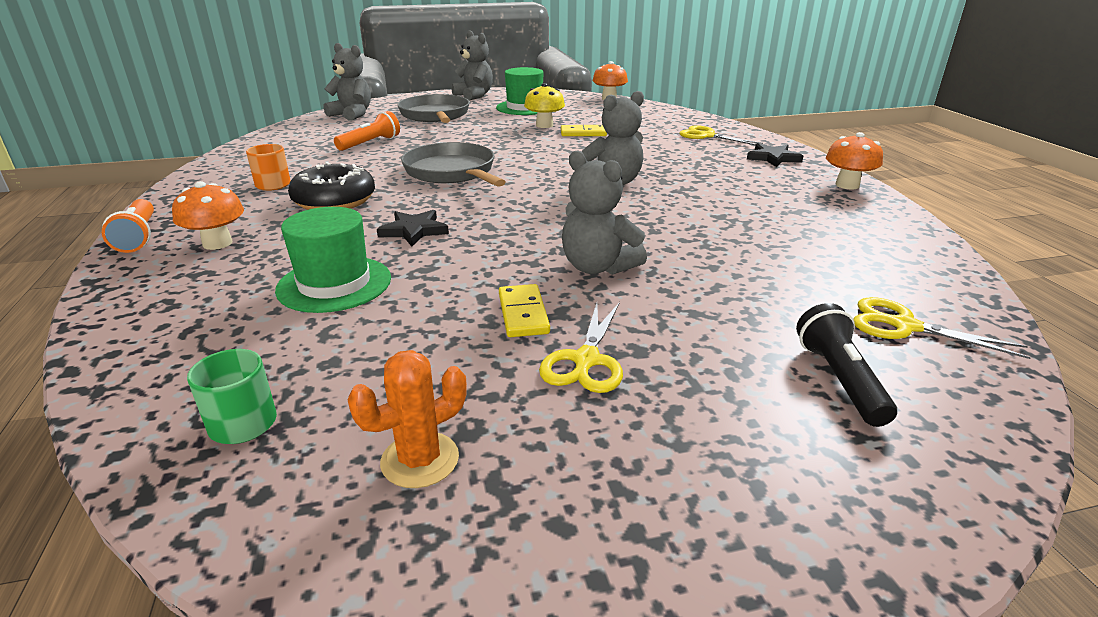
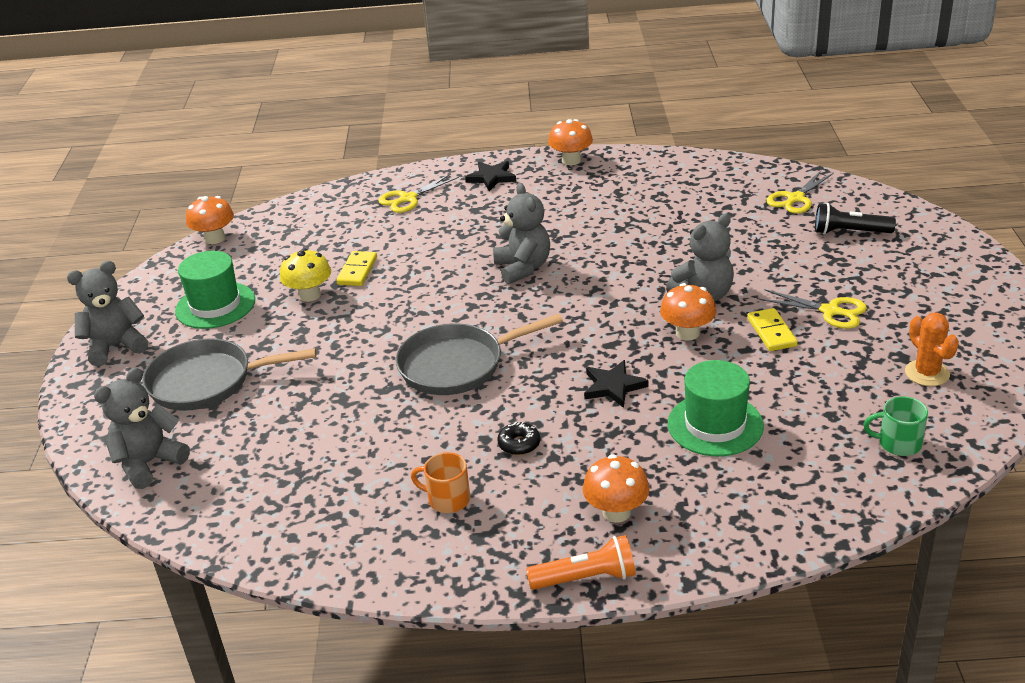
camera: 75 degrees left, 5 degrees up
black donut [288,162,375,210] -> black donut [497,422,540,455], size x0.47
orange flashlight [334,111,400,151] -> none
yellow domino [499,284,550,337] -> yellow domino turned 75 degrees clockwise [747,308,798,351]
none -> orange mushroom [660,283,716,341]

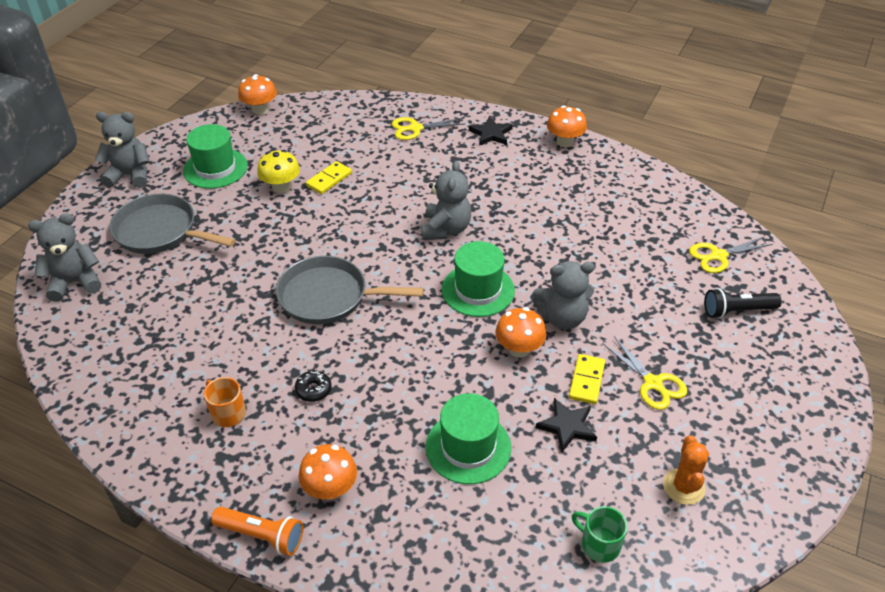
camera: 25 degrees right, 10 degrees up
black star [584,360,648,408] -> black star moved to [535,398,597,452]
black flashlight [815,203,896,234] -> black flashlight turned 45 degrees counterclockwise [704,288,782,319]
none -> green hat [442,241,515,317]

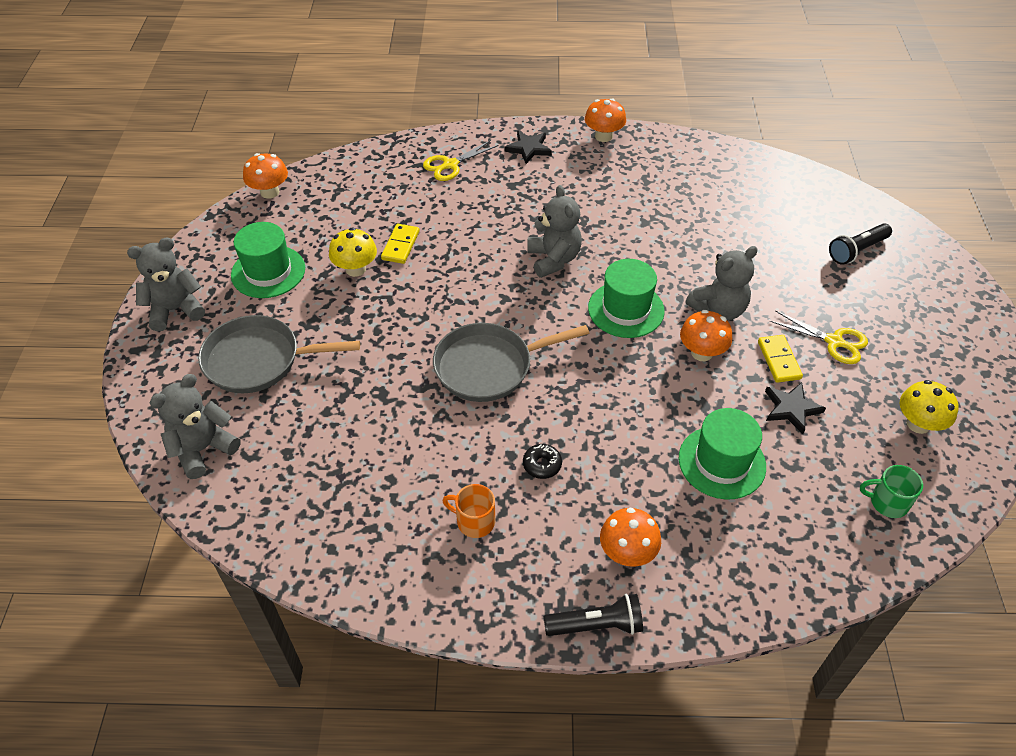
camera: 25 degrees left, 5 degrees up
orange flashlight [211,507,303,556] -> black flashlight [544,594,643,636]
orange cactus [663,435,709,505] -> yellow mushroom [900,380,959,434]
yellow scissors [689,236,773,273] -> none

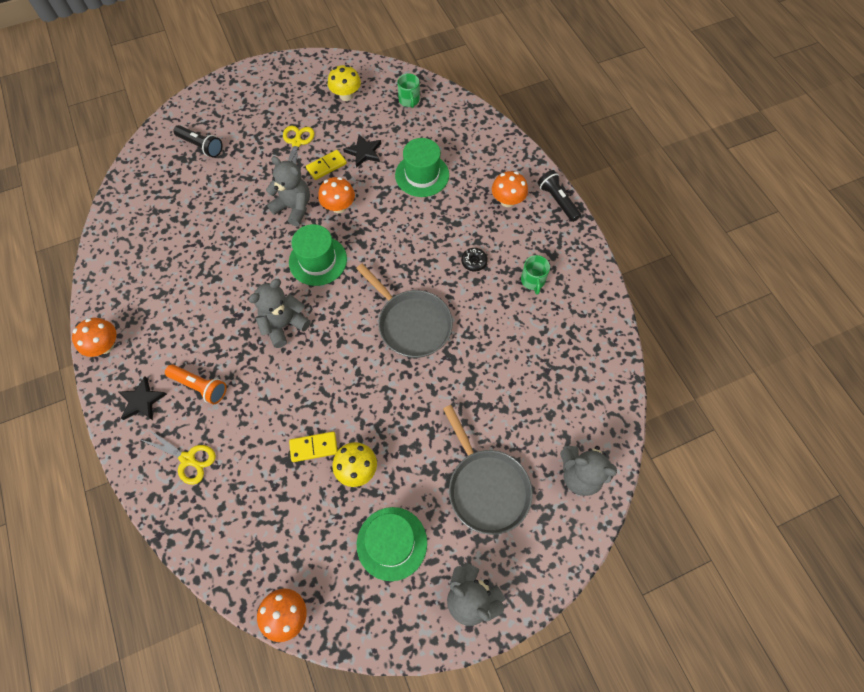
camera: 115 degrees left, 15 degrees up
orange mug [442,484,495,538] -> green mug [521,255,550,295]
none -> orange flashlight [165,364,227,404]

